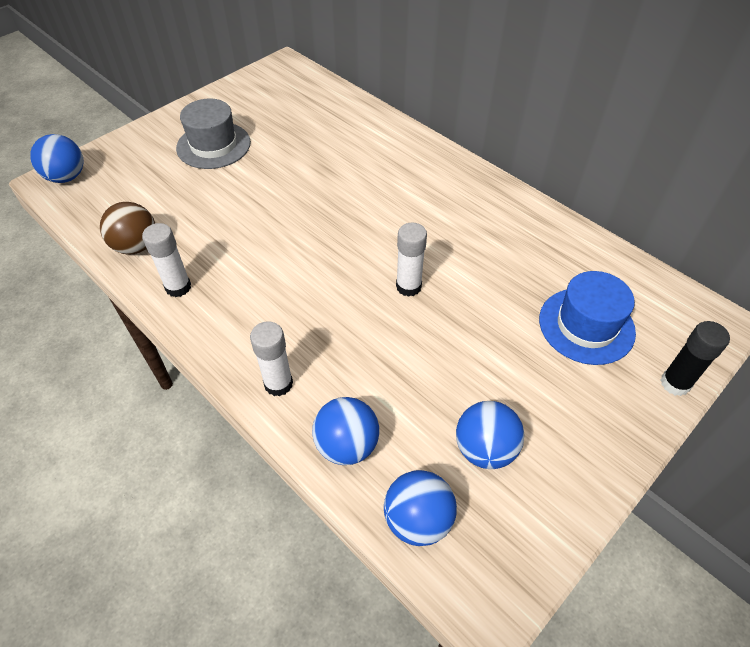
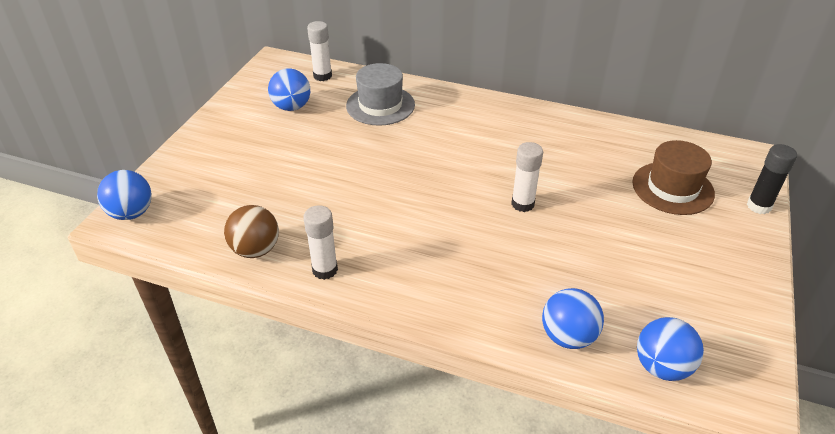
camera: 25 degrees left, 10 degrees down
grey hat [176,99,251,169] -> grey hat moved to [346,63,415,126]
white glue stick [250,321,293,396] -> white glue stick moved to [307,21,332,81]
blue ball [456,401,525,469] -> blue ball moved to [268,68,310,111]
blue hat [539,271,636,365] -> brown hat [632,140,715,215]

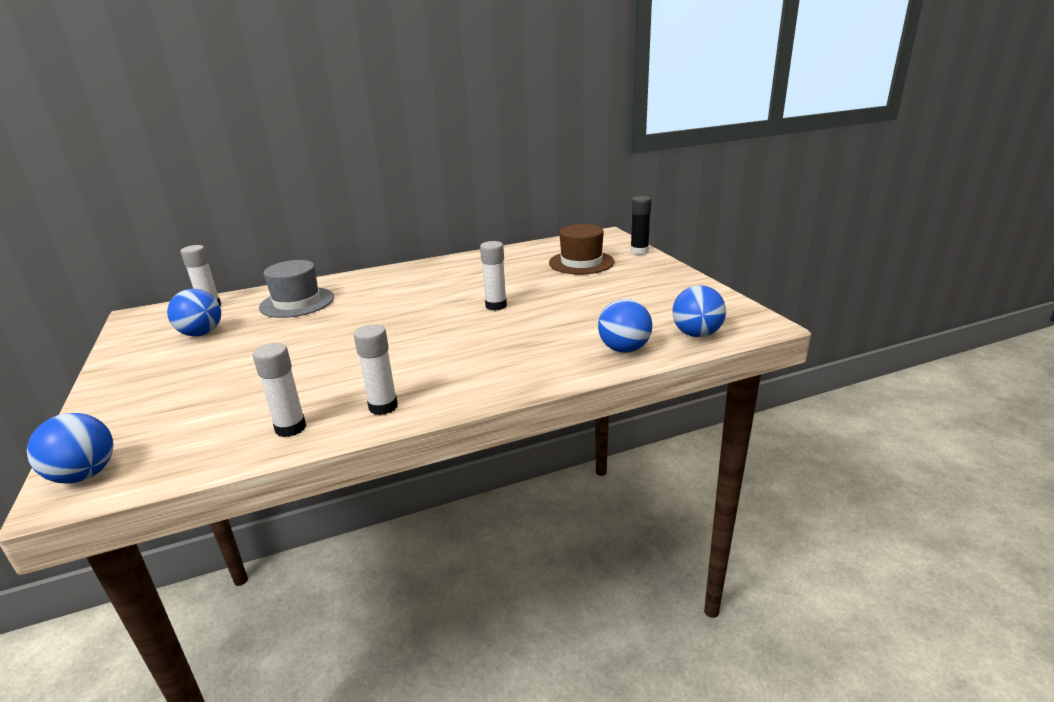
camera: 40 degrees left, 15 degrees down
brown ball [224,205,279,258] -> white glue stick [253,343,306,437]

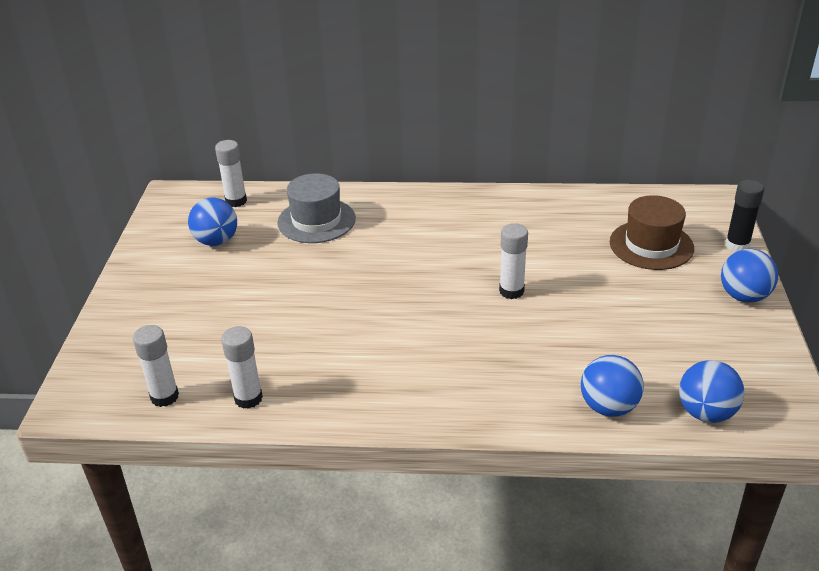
camera: 25 degrees right, 10 degrees up
blue ball [27,413,114,483] -> blue ball moved to [721,249,778,303]
white glue stick [354,324,398,415] -> white glue stick moved to [133,325,179,407]

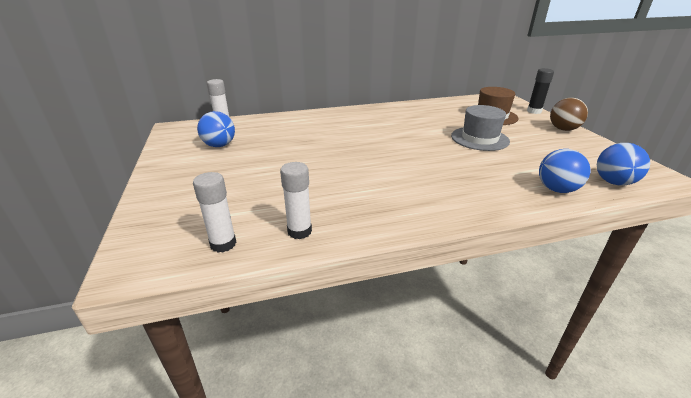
camera: 20 degrees left, 5 degrees down
grey hat [277,173,356,243] -> grey hat moved to [451,105,510,151]
white glue stick [499,223,528,299] -> none
blue ball [721,249,778,303] -> brown ball [550,98,588,131]

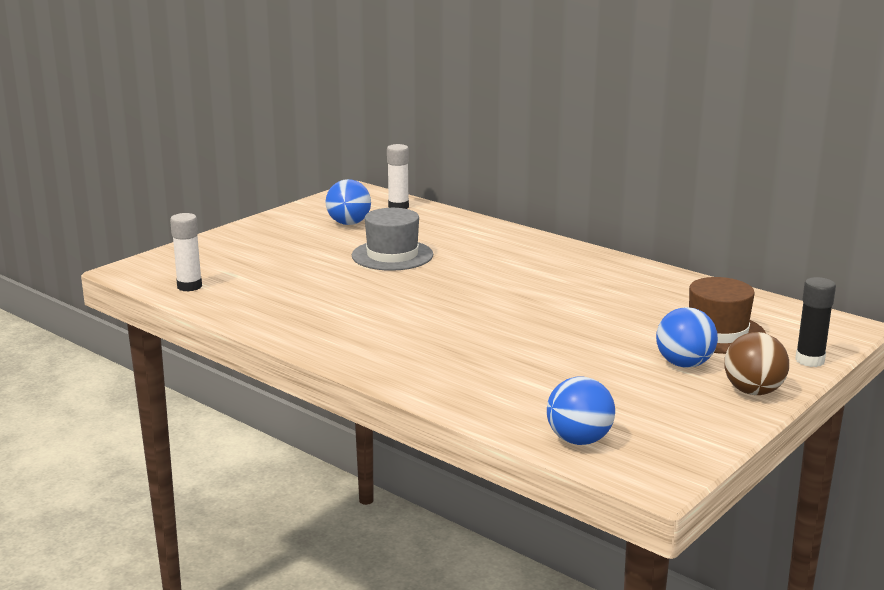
camera: 55 degrees right, 10 degrees down
white glue stick [280,162,312,239] -> none
grey hat [451,105,510,151] -> grey hat moved to [352,208,433,271]
blue ball [539,149,591,193] -> blue ball moved to [656,307,718,368]

